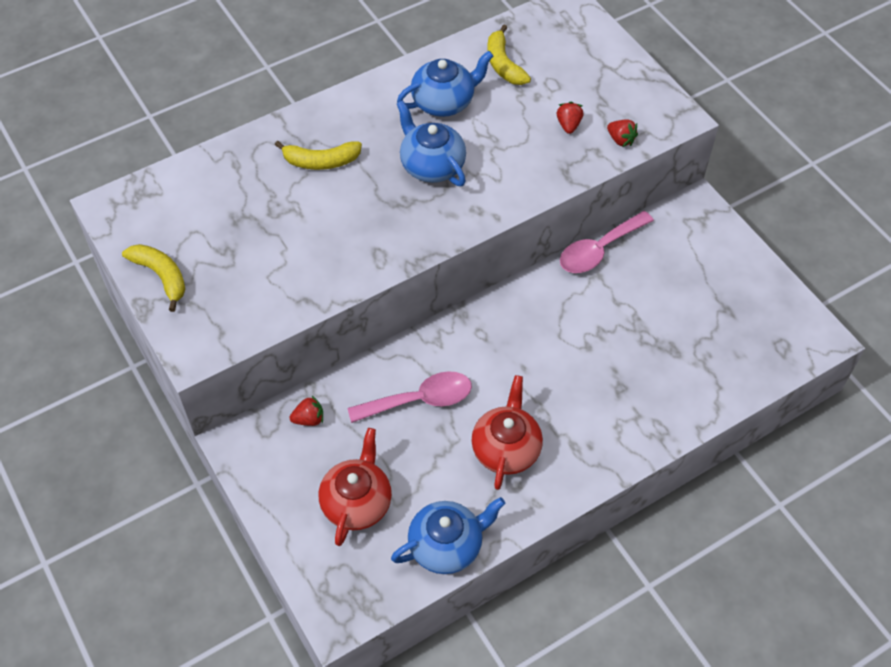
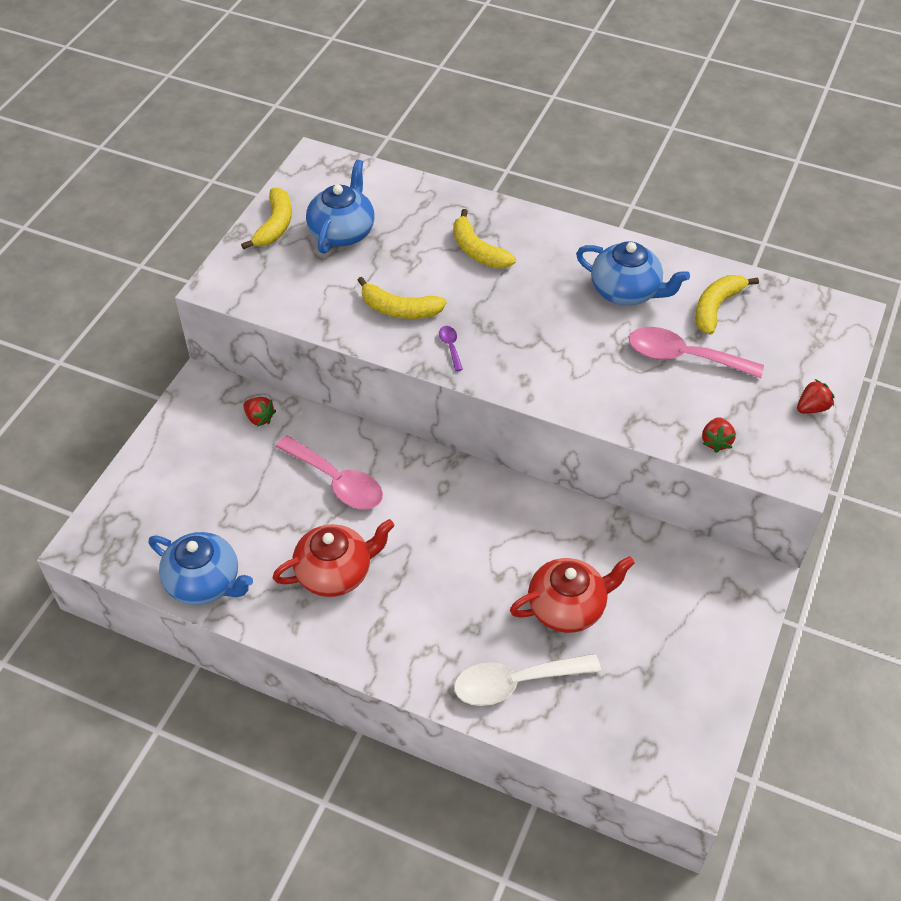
camera: 55 degrees right, 5 degrees down
red teapot [319,428,392,546] -> red teapot moved to [510,556,635,633]
blue teapot [397,100,466,186] -> blue teapot moved to [306,159,375,254]
red strawberry [557,102,583,134] -> red strawberry moved to [797,379,835,413]
pink spoon [560,211,654,273] -> pink spoon moved to [629,327,764,378]
none -> yellow banana [357,277,447,319]
none -> purple spoon [439,326,463,371]
none -> white spoon [454,654,601,706]

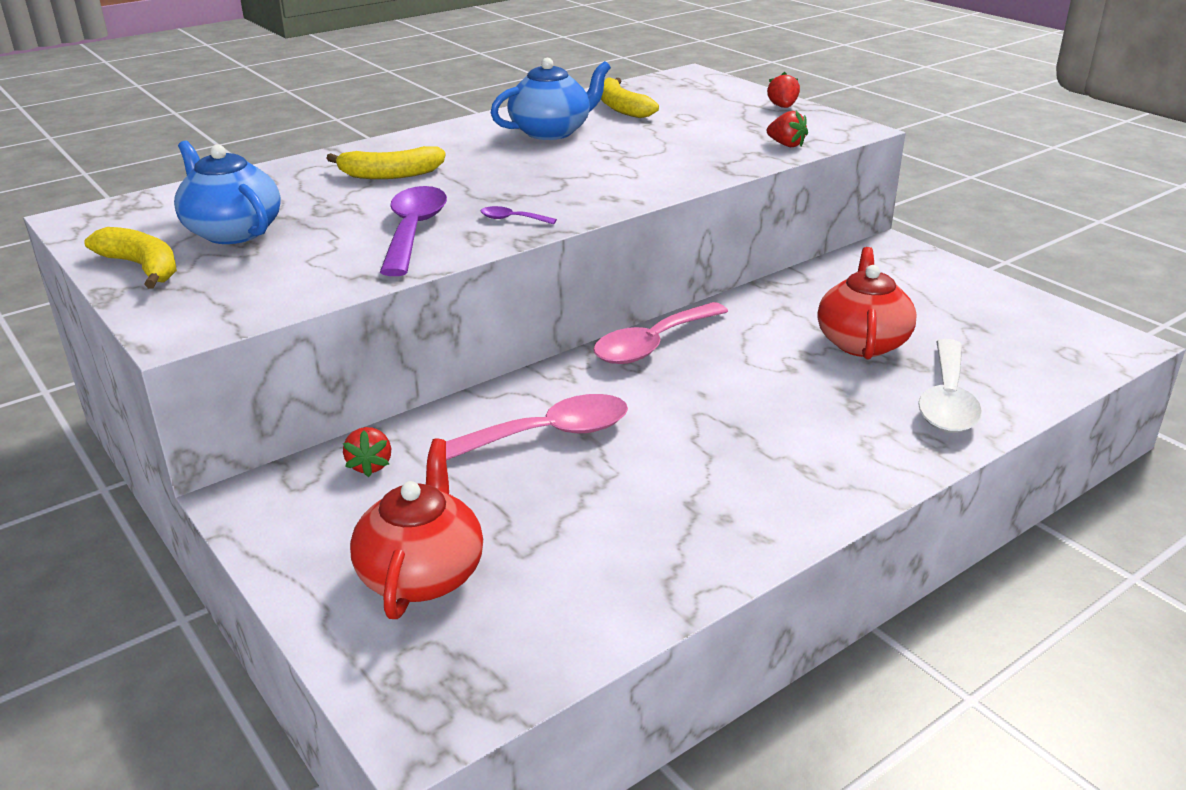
camera: 60 degrees left, 20 degrees down
blue teapot [149,532,253,605] -> none
red strawberry [243,397,276,427] -> red strawberry turned 105 degrees clockwise [343,427,391,477]
red teapot [273,519,394,597] -> red teapot moved to [350,438,483,619]
yellow banana [357,277,447,319] -> purple spoon [380,186,447,276]
pink spoon [629,327,764,378] -> pink spoon moved to [593,302,728,364]

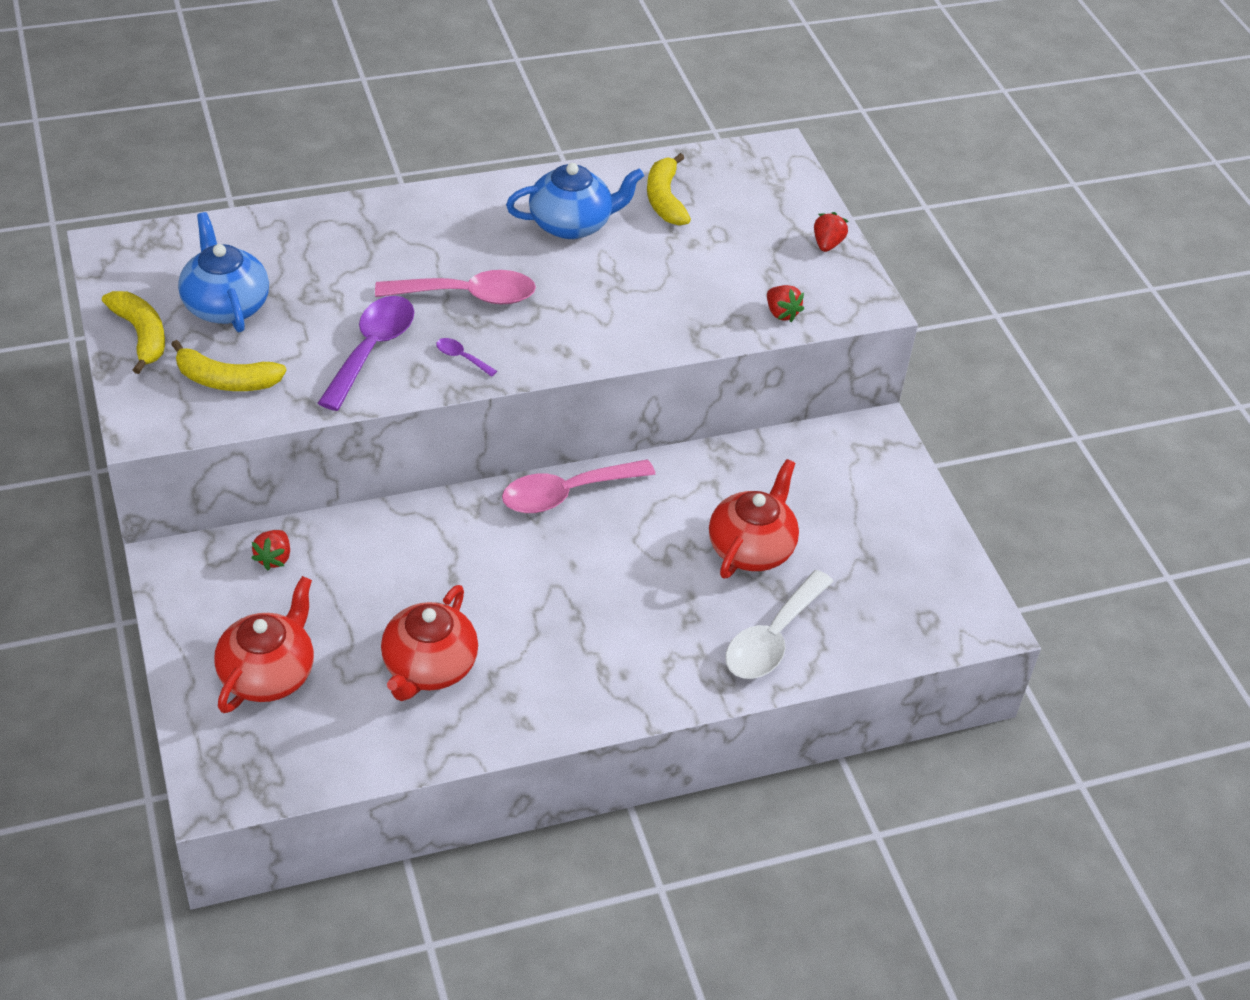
camera: 15 degrees right, 15 degrees up
yellow banana [326,146,446,179] -> yellow banana moved to [171,340,286,391]
pink spoon [446,394,628,460] -> pink spoon moved to [375,270,536,304]
none -> red teapot [381,585,478,701]

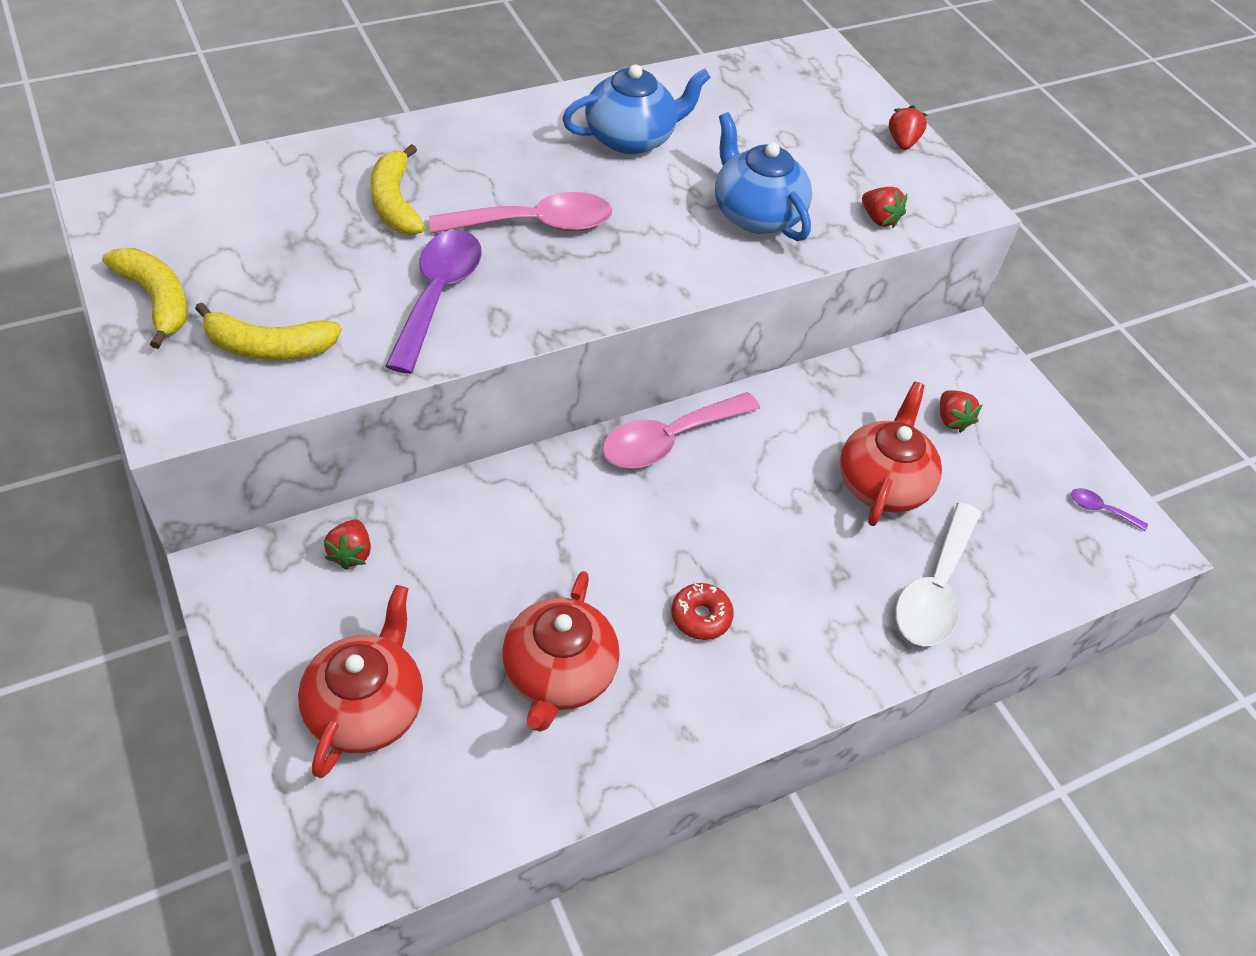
camera: 10 degrees left, 5 degrees up
blue teapot [178,212,269,332] -> blue teapot moved to [715,112,812,241]
purple spoon [436,338,497,377] -> purple spoon moved to [1071,488,1148,531]
yellow banana [647,153,691,226] -> yellow banana moved to [370,144,425,235]
none -> red donut [671,583,734,640]
none -> red strawberry [940,390,982,433]

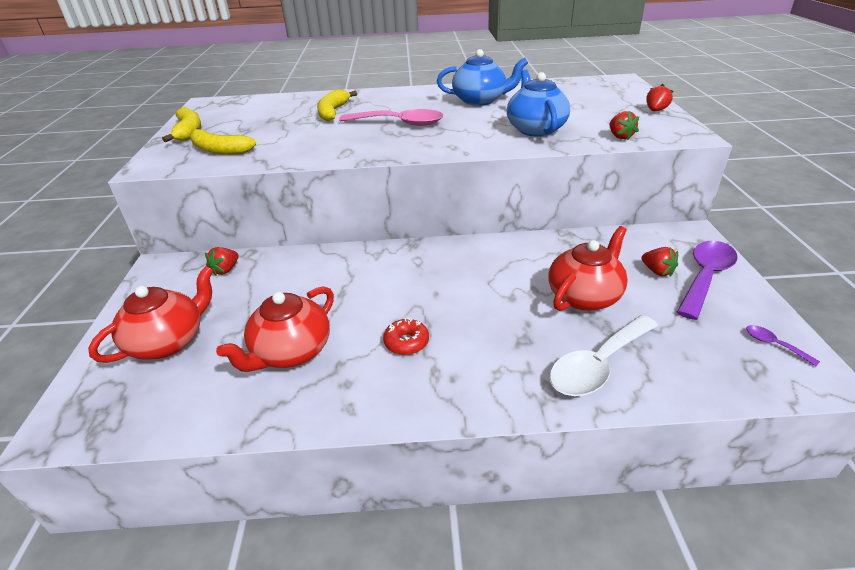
camera: 30 degrees right, 15 degrees down
purple spoon [385,230,482,374] -> purple spoon moved to [677,241,738,320]
pink spoon [602,392,760,468] -> none
red strawberry [940,390,982,433] -> red strawberry turned 45 degrees counterclockwise [642,247,678,277]

